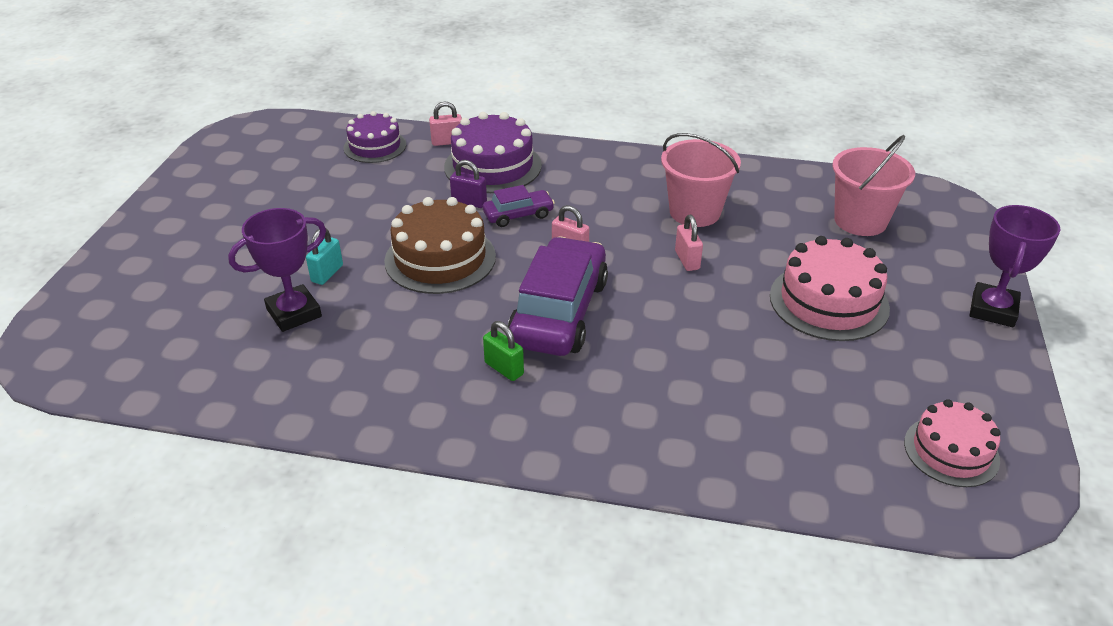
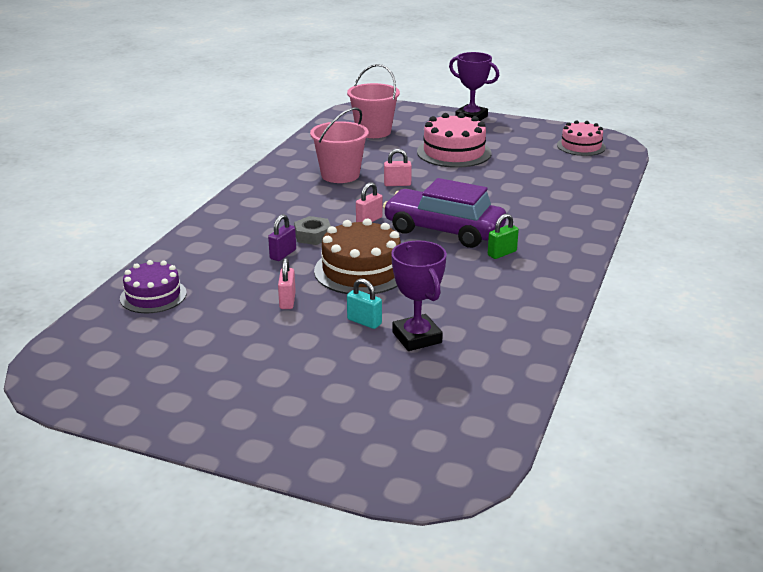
camera: 80 degrees left, 10 degrees down
pink padlock [429,102,462,146] -> pink padlock moved to [278,258,296,309]
purple cake [444,112,542,193] -> none
purple car [483,185,555,227] -> grey nut [294,216,331,245]

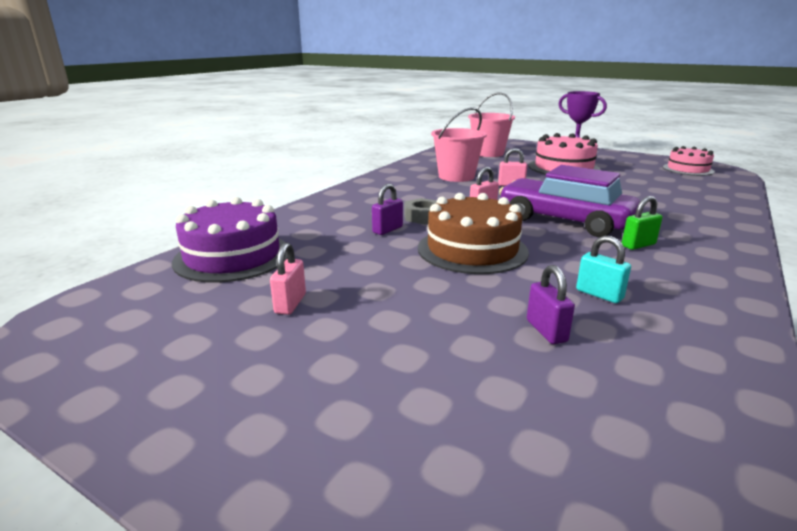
camera: 10 degrees right, 5 degrees down
purple cake [120,260,187,313] -> purple cake [172,197,288,283], size x1.52
pink padlock [278,258,296,309] -> pink padlock moved to [270,243,306,315]
turquoise padlock [347,278,382,329] -> turquoise padlock moved to [576,236,631,303]
purple trophy [391,241,447,351] -> purple padlock [527,265,575,344]

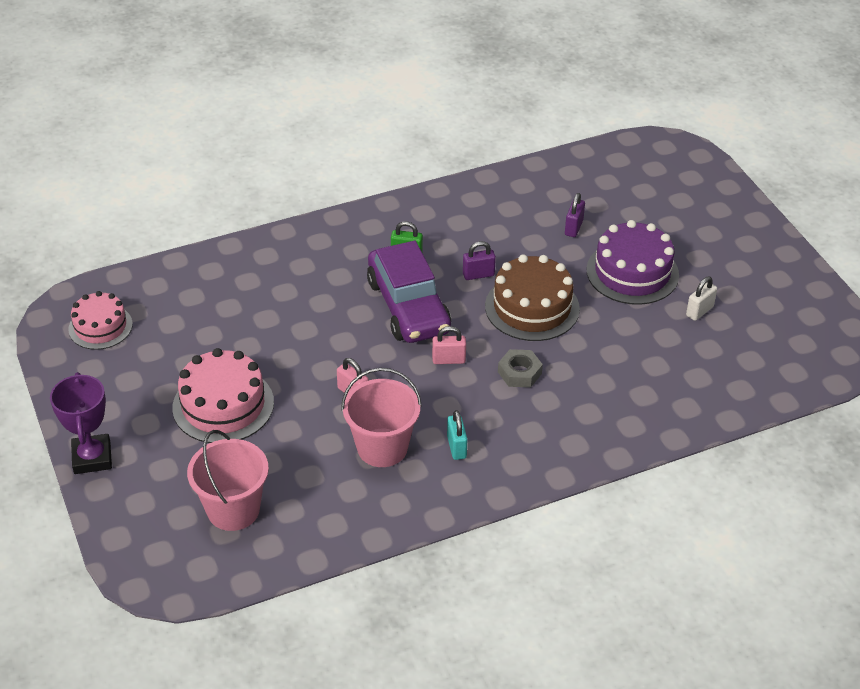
camera: 145 degrees left, 20 degrees up
purple cake [172,197,288,283] -> purple cake moved to [587,220,679,305]
pink padlock [270,243,306,315] -> white padlock [686,277,717,321]
purple padlock [372,184,403,235] -> purple padlock moved to [463,241,496,280]
turquoise padlock [576,236,631,303] -> turquoise padlock moved to [447,410,467,460]

